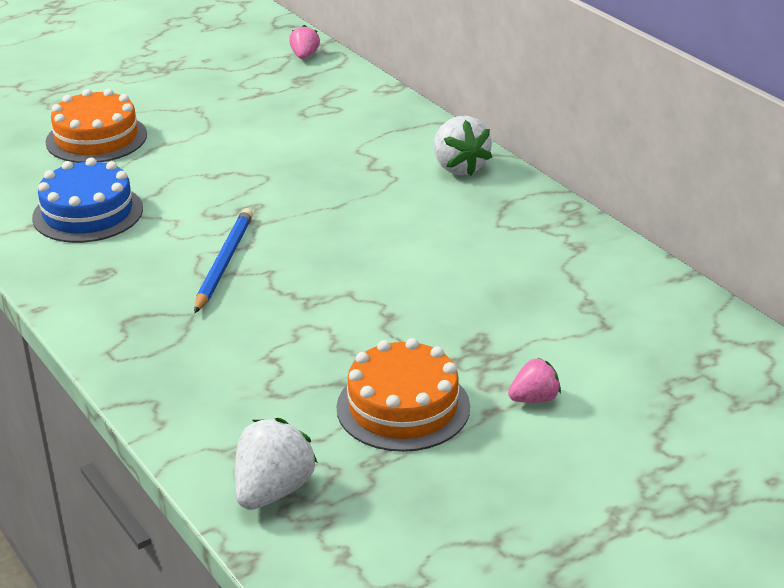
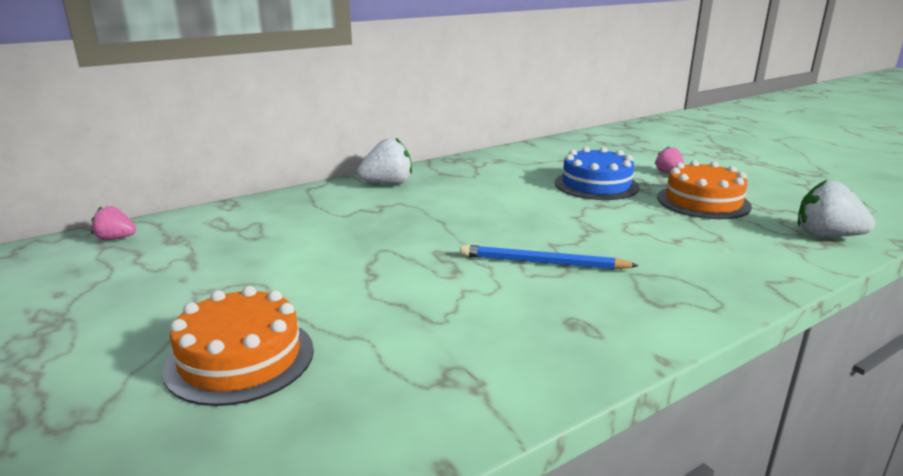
camera: 90 degrees left, 10 degrees down
blue cake [32,158,143,243] -> blue cake moved to [555,147,639,200]

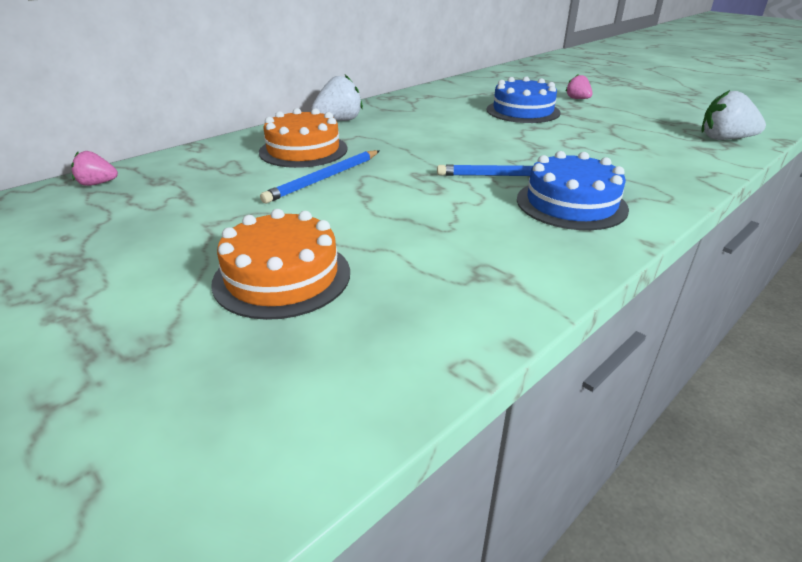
camera: 10 degrees left, 10 degrees up
orange cake [657,160,752,219] -> orange cake moved to [259,108,347,168]
none -> blue pencil [260,150,379,203]
none -> blue cake [517,151,629,230]

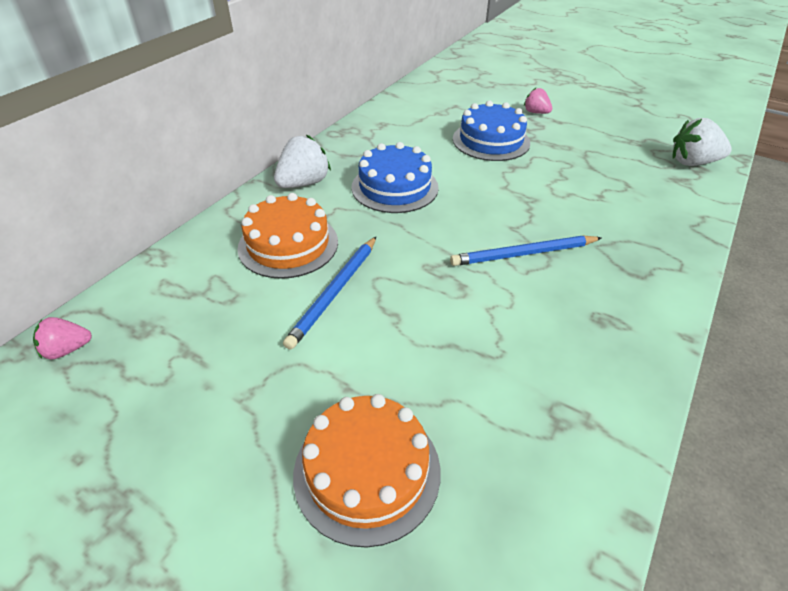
camera: 15 degrees left, 10 degrees up
blue cake [517,151,629,230] -> blue cake moved to [351,142,439,213]

